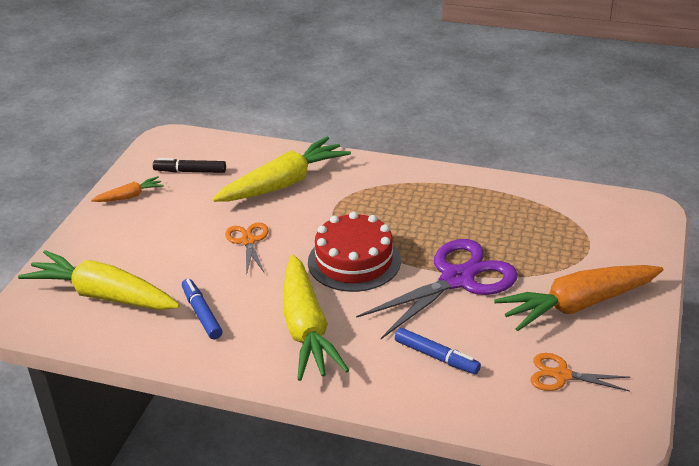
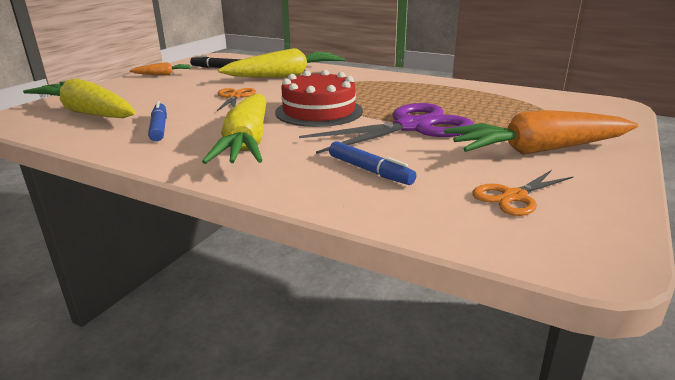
camera: 10 degrees right, 10 degrees down
orange scissors [530,353,630,391] -> orange scissors turned 60 degrees counterclockwise [472,170,574,216]

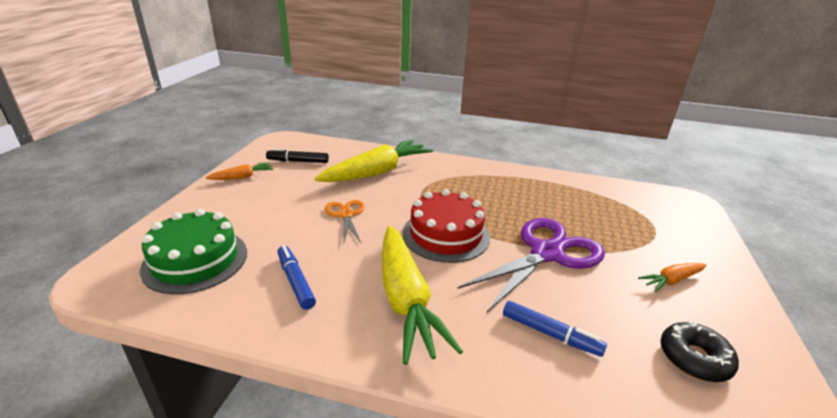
camera: 15 degrees left, 5 degrees up
yellow carrot [23,78,136,118] -> green cake [140,209,247,294]
orange carrot [444,110,638,155] -> orange carrot [638,263,707,292], size x0.47
orange scissors [472,170,574,216] -> black donut [660,321,739,382]

